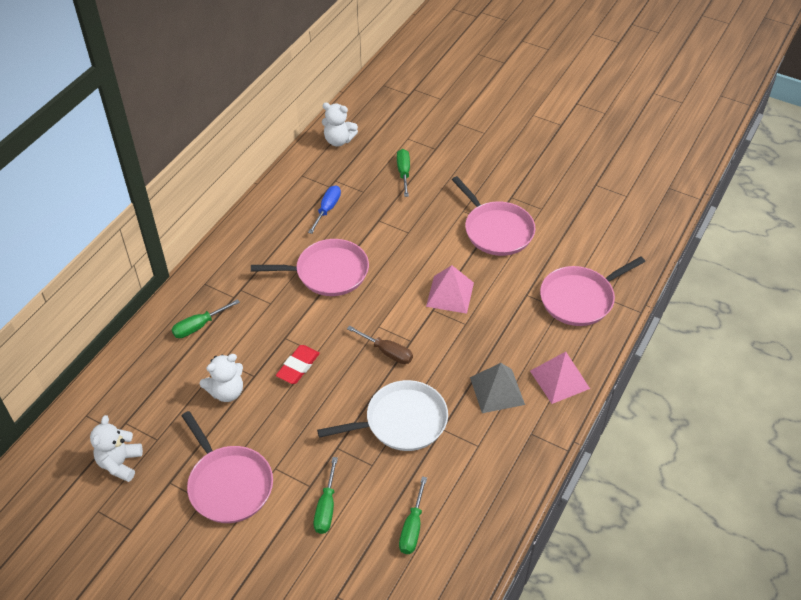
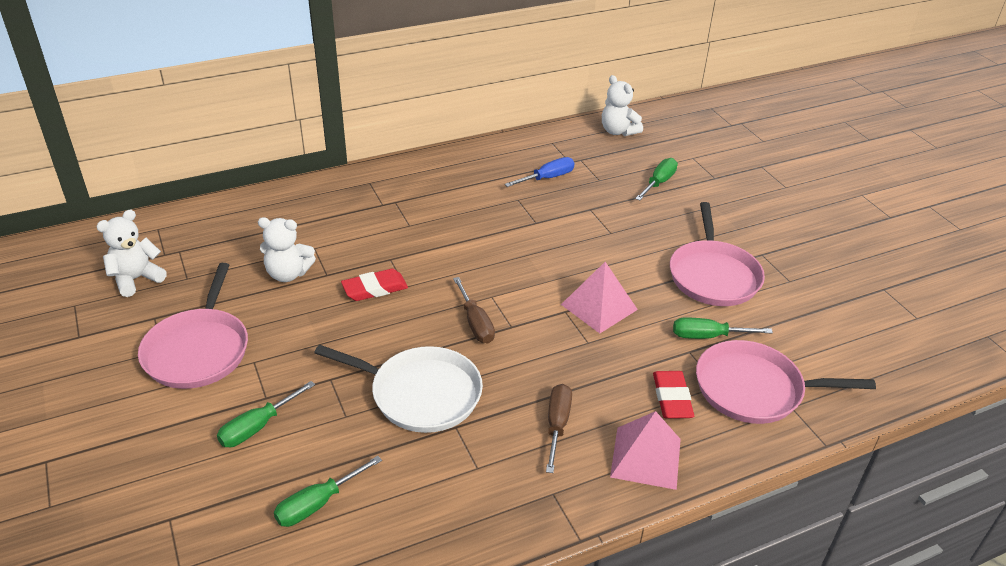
camera: 35 degrees right, 10 degrees down
green screwdriver [172,299,240,338] -> green screwdriver moved to [673,318,773,339]
pink pan [251,239,369,296] -> none
grey pyramid [470,363,525,413] -> brown screwdriver [546,384,572,473]
none -> red eraser [653,371,694,419]

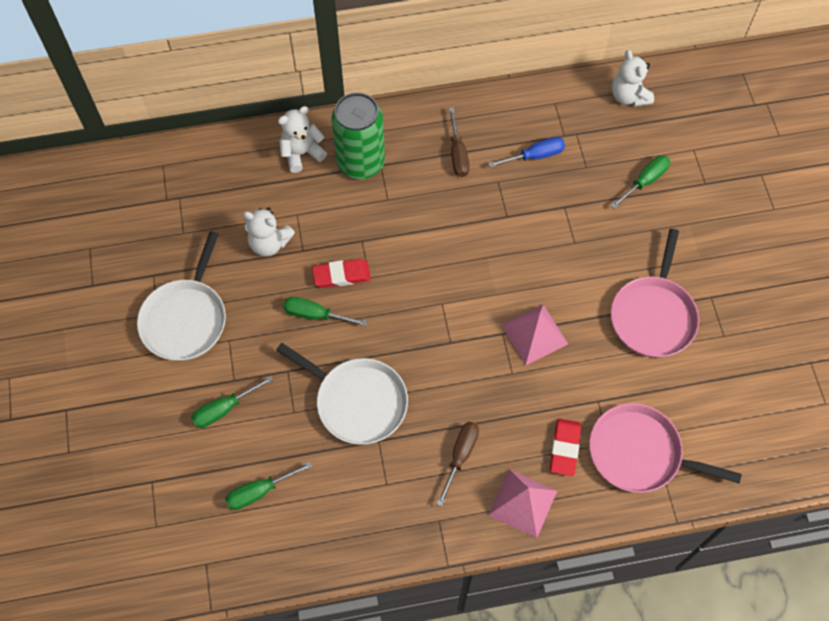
camera: 15 degrees right, 25 degrees up
white teddy bear [96,210,167,297] -> white teddy bear moved to [278,106,327,173]
pink pan [138,263,248,389] -> white pan [137,231,226,361]
brown screwdriver [453,277,495,343] -> brown screwdriver moved to [449,108,470,177]
green screwdriver [673,318,773,339] -> green screwdriver moved to [283,297,368,326]
none -> green can [331,92,385,179]

